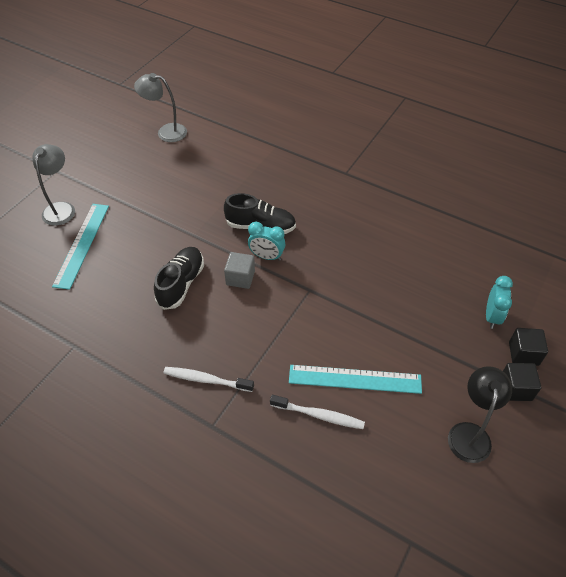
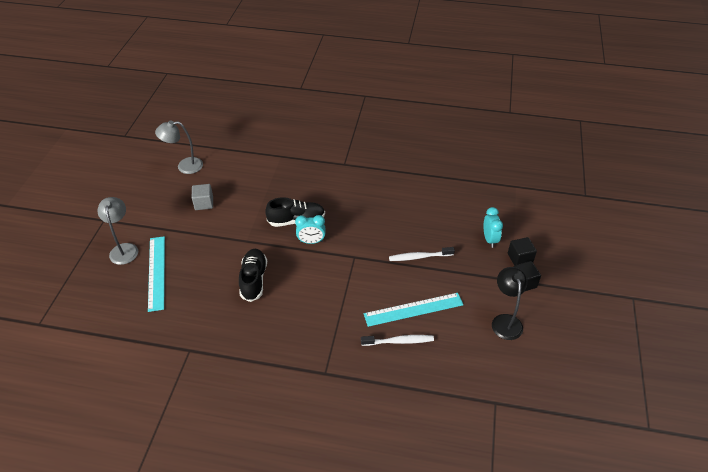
camera: 20 degrees left, 5 degrees down
white toothbrush [163,367,254,392] -> white toothbrush moved to [389,247,455,261]
grey cube [224,252,255,289] -> grey cube moved to [192,184,213,210]

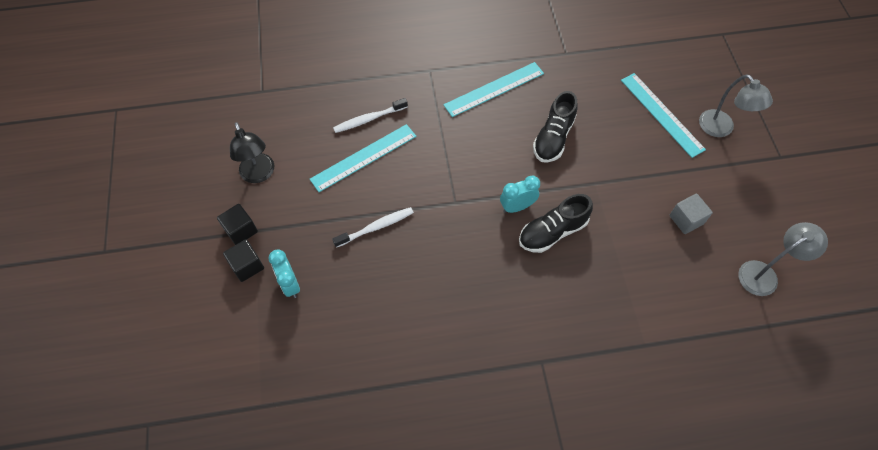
camera: 160 degrees right, 15 degrees up
black shoe [239,249,267,302] -> black shoe turned 45 degrees clockwise [533,91,577,163]
none -> turquoise ruler [443,62,544,117]

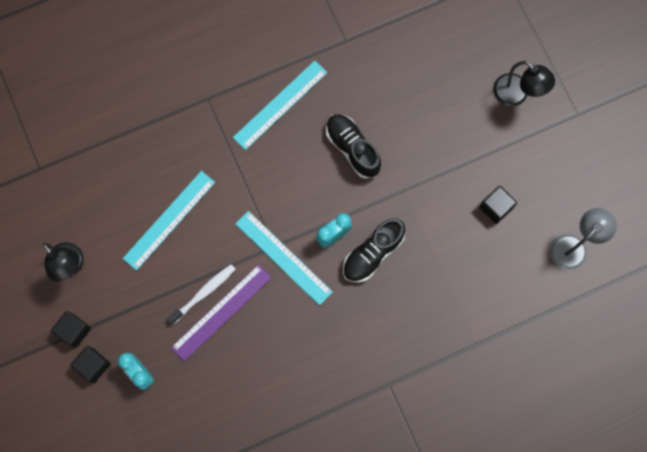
camera: 15 degrees left, 15 degrees up
white toothbrush [333,98,408,133] -> none
black shoe [533,91,577,163] -> black shoe turned 135 degrees clockwise [326,114,381,179]
turquoise ruler [621,73,706,158] -> turquoise ruler moved to [235,211,333,306]
grey cube [670,194,713,234] -> black cube [479,186,517,224]
grey lamp [699,75,773,137] -> black lamp [493,61,555,106]
none -> purple ruler [171,264,272,361]

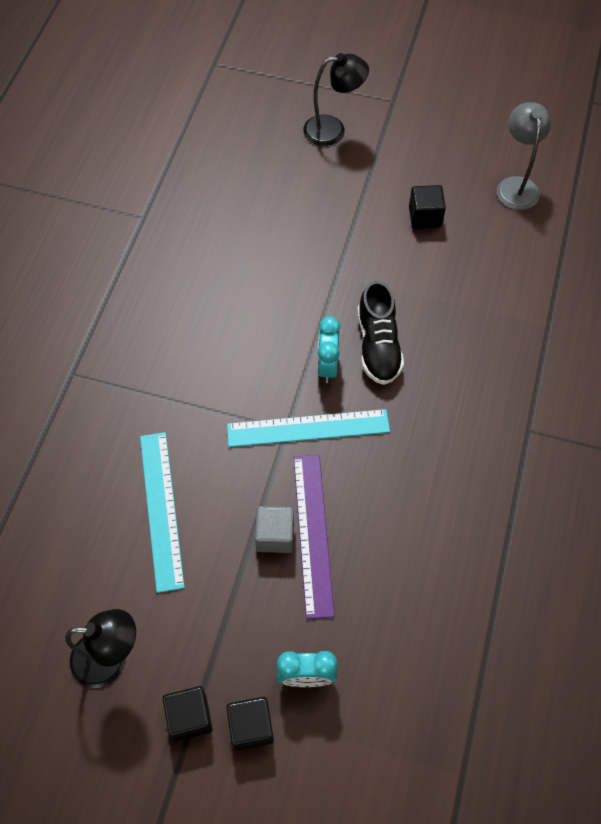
camera: 50 degrees left, 15 degrees down
white toothbrush [167,264,236,325] -> grey cube [255,506,294,553]
turquoise ruler [233,61,327,150] -> none
black shoe [326,114,381,179] -> none

